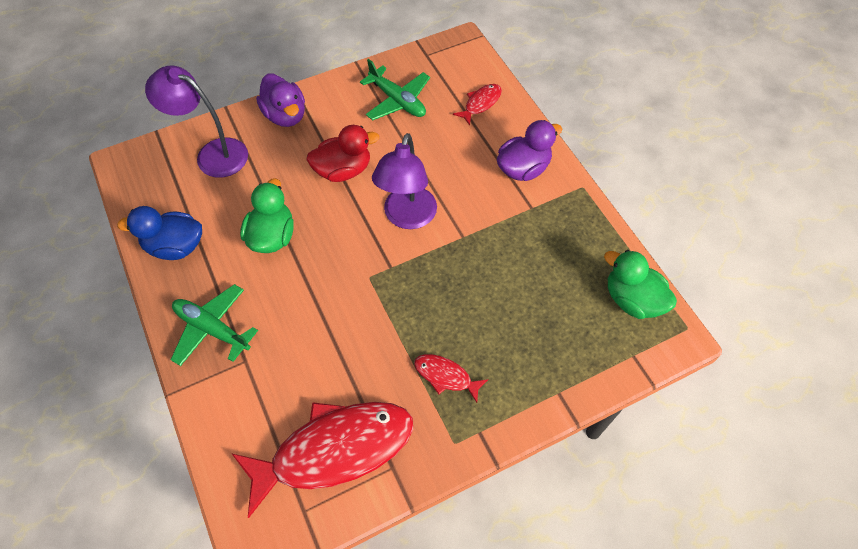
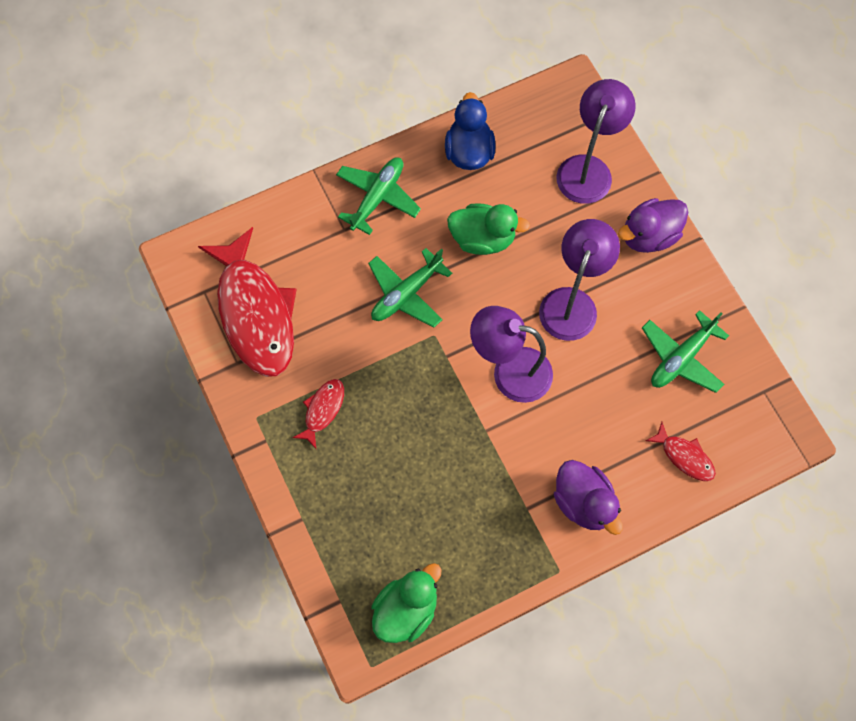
camera: 90 degrees right, 10 degrees up
red duck [306,125,379,182] -> purple lamp [539,219,620,341]
none -> green plane [368,248,452,328]

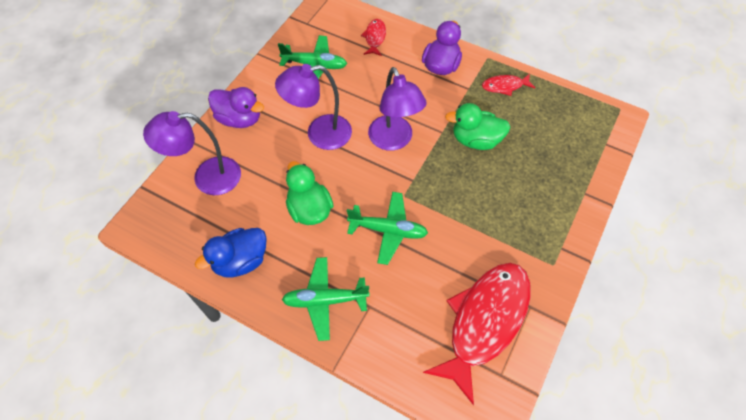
camera: 125 degrees left, 10 degrees down
red fish [292,379,344,449] -> red fish moved to [482,74,535,96]
green duck [372,563,442,643] -> green duck moved to [445,103,511,150]

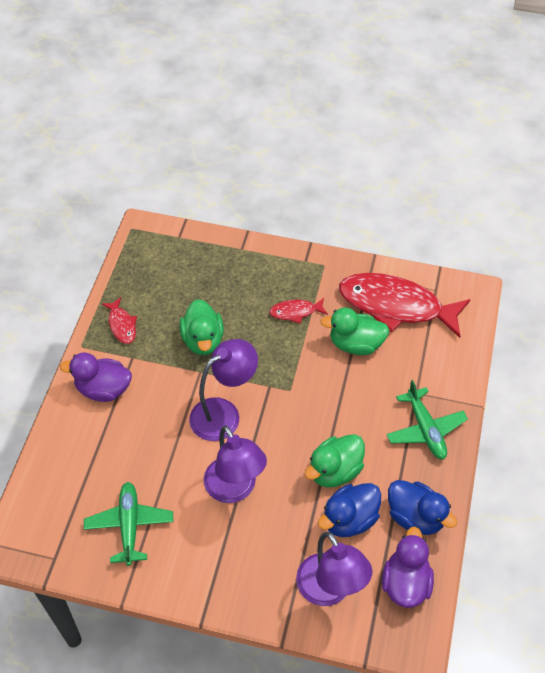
camera: 105 degrees left, 5 degrees down
purple duck [208,87,264,128] -> purple duck moved to [382,527,434,608]
green plane [347,192,428,265] -> none
red fish [361,19,386,56] -> red fish moved to [269,298,328,324]
none -> blue duck [318,483,381,537]
none -> green duck [320,307,390,355]

